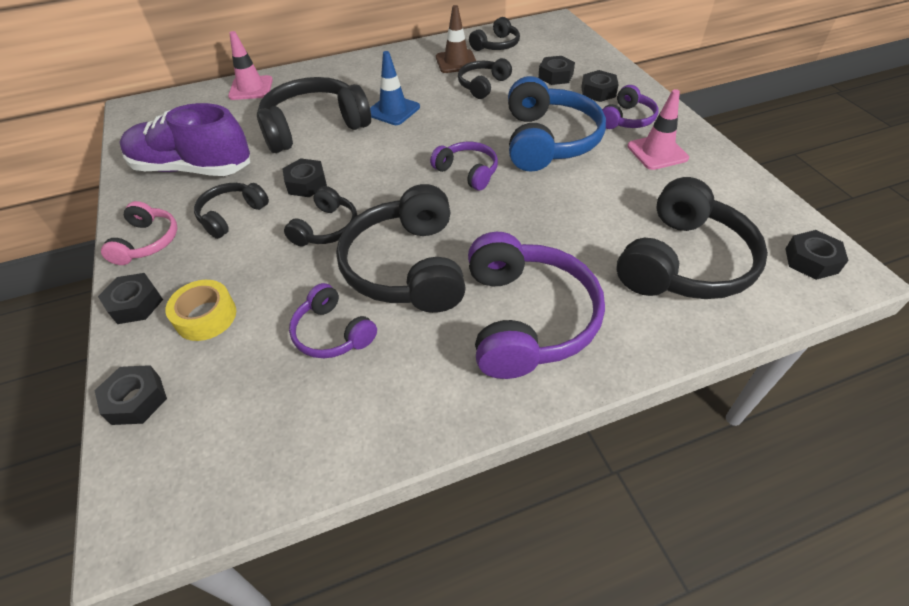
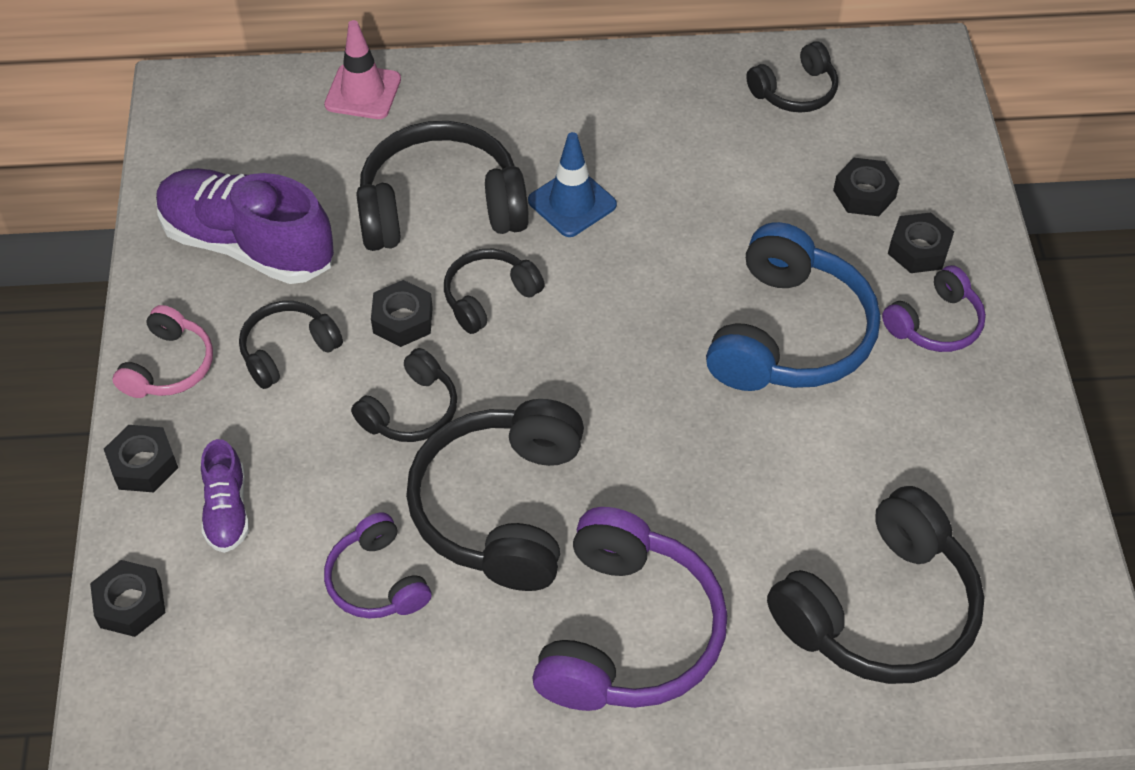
camera: 15 degrees right, 5 degrees up
yellow tape [165,280,236,341] -> purple shoe [201,439,249,553]
purple headphones [430,142,498,191] -> none
brown traffic cone [436,5,476,73] -> none
black headphones [458,58,512,99] -> black headphones moved to [444,249,545,334]
pink traffic cone [627,89,689,170] -> none
black nut [785,230,849,280] -> none

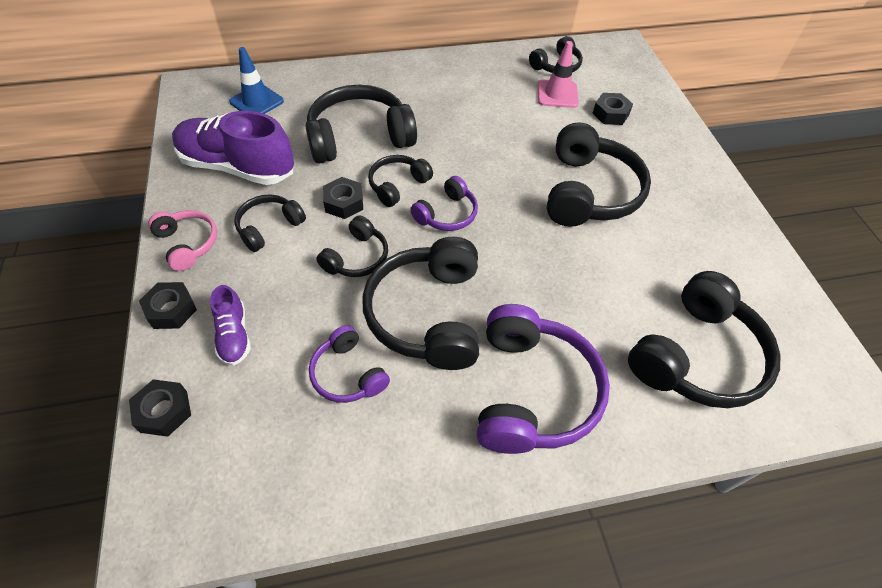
camera: 10 degrees left, 0 degrees up
pink headphones [113,305,213,398] -> pink headphones turned 45 degrees counterclockwise [148,210,217,271]
pink traffic cone [324,20,401,119] -> pink traffic cone moved to [538,41,579,108]
blue traffic cone [528,132,617,237] -> blue traffic cone moved to [229,47,284,114]
blue headphones [706,222,880,391] -> black headphones [547,122,651,227]
purple headphones [882,265,986,352] -> purple headphones moved to [410,176,478,231]
black nut [888,212,954,273] -> none

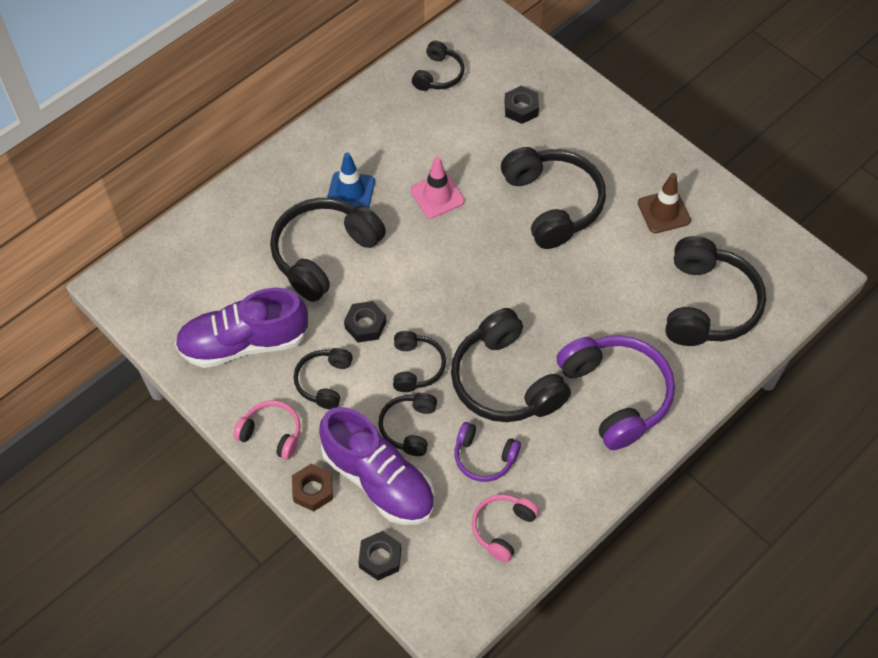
camera: 30 degrees left, 5 degrees up
black nut [139,282,197,329] -> brown nut [292,464,333,511]
purple shoe [210,285,251,366] -> purple shoe [319,407,435,525], size x2.04
blue traffic cone [229,47,284,114] -> blue traffic cone moved to [327,153,375,208]
black headphones [368,155,433,207] -> black headphones moved to [378,393,437,456]
purple headphones [410,176,478,231] -> none
pink traffic cone [538,41,579,108] -> pink traffic cone moved to [411,157,465,218]
none -> pink headphones [472,494,539,563]
none -> brown traffic cone [638,173,691,233]

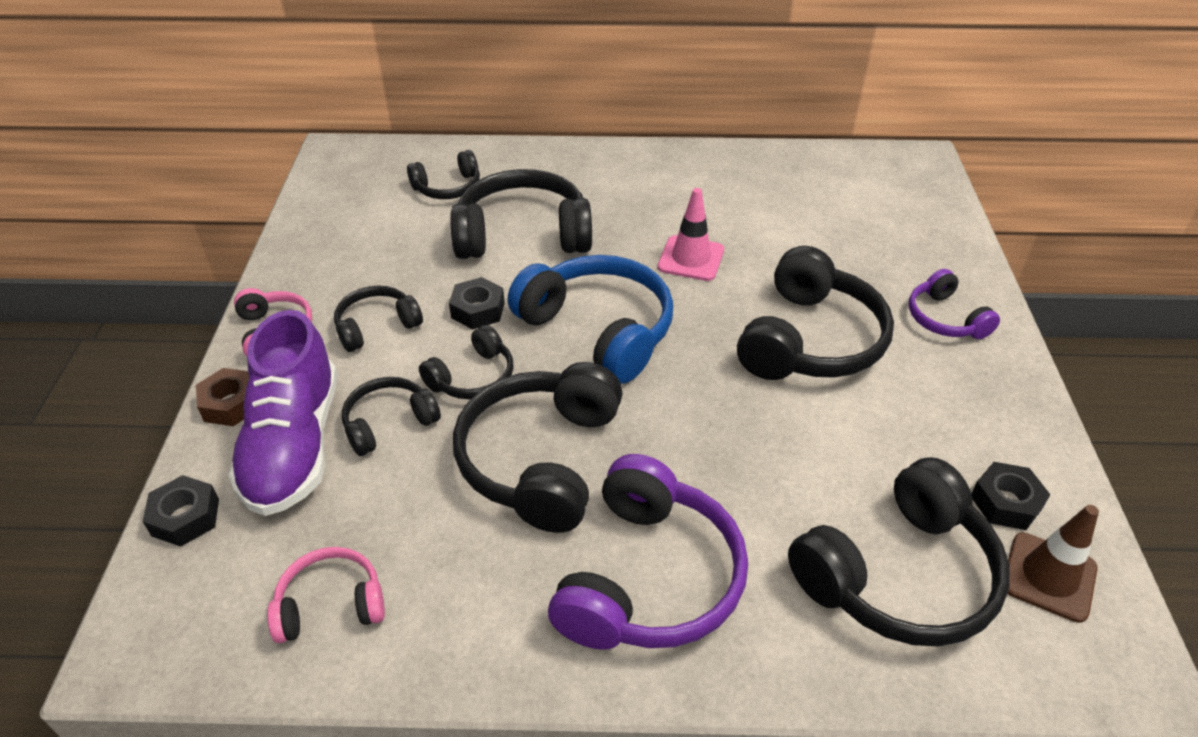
camera: 45 degrees right, 15 degrees down
purple shoe [175,288,308,368] -> none
blue traffic cone [327,153,375,208] -> none
black headphones [412,41,464,91] -> black headphones moved to [407,150,480,199]
purple headphones [455,422,521,482] -> purple headphones moved to [909,269,1000,339]
black nut [505,86,539,124] -> black nut moved to [971,462,1050,530]
brown traffic cone [638,173,691,233] -> brown traffic cone moved to [1008,505,1099,623]
none -> blue headphones [508,255,673,384]

